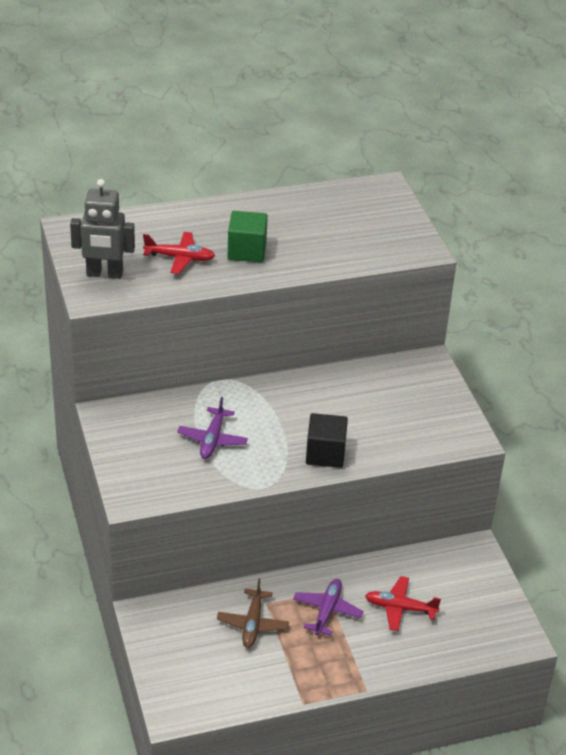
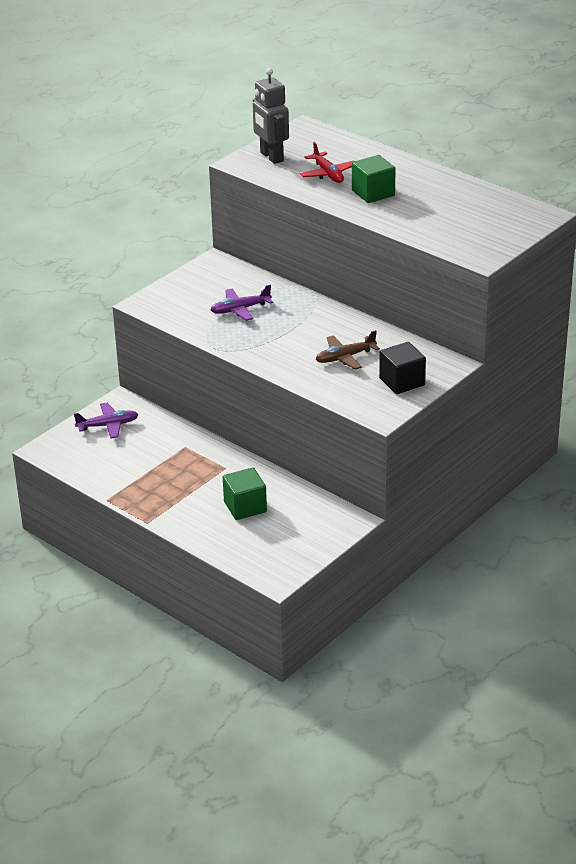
camera: 60 degrees right, 5 degrees down
brown plane [217,579,289,648] -> brown plane moved to [316,330,380,370]
purple plane [293,579,364,636] -> purple plane moved to [74,403,139,438]
black cube [306,413,348,468] -> black cube moved to [379,342,426,394]
red plane [365,576,441,631] -> green cube [223,467,267,520]

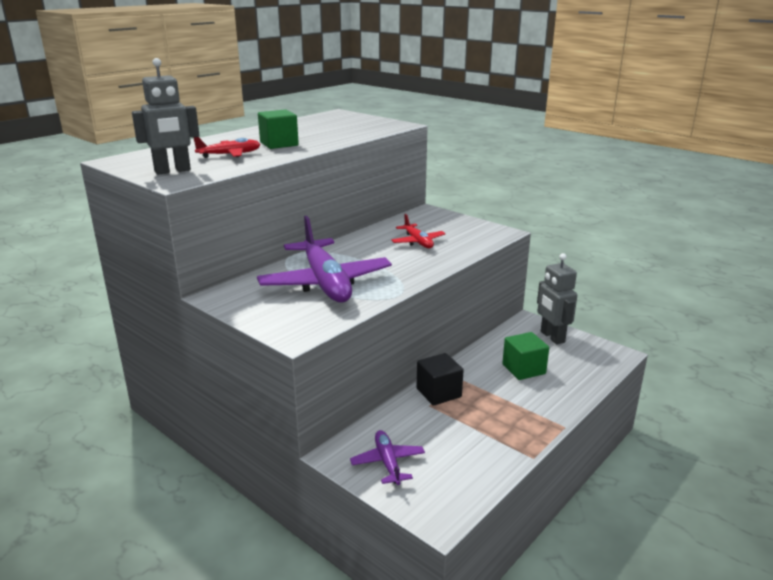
camera: 90 degrees left, 10 degrees down
purple plane [210,284,273,321] -> purple plane [257,216,392,302], size x2.04
brown plane [316,330,380,370] -> red plane [391,214,446,248]
black cube [379,342,426,394] -> black cube moved to [416,353,464,406]
none -> grey robot [537,253,577,344]

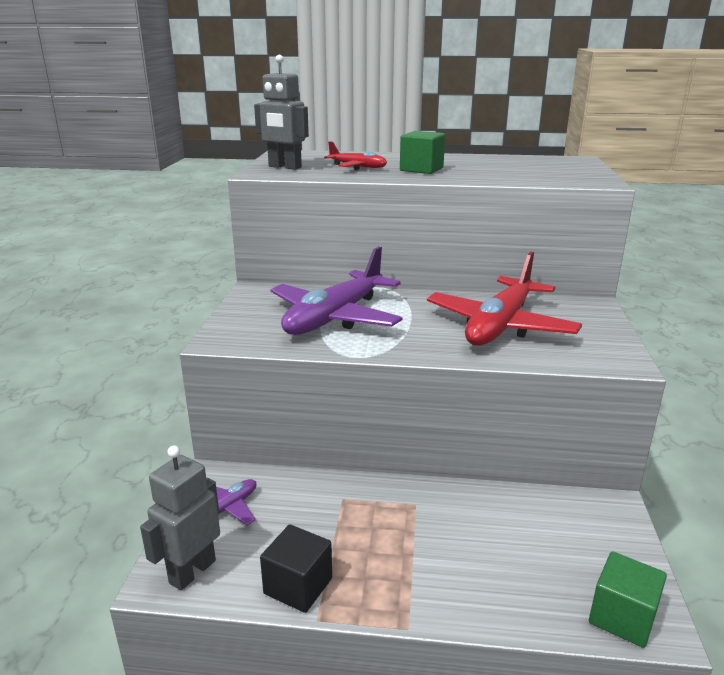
camera: 55 degrees right, 0 degrees up
red plane [391,214,446,248] -> red plane [427,252,582,346], size x2.04
black cube [416,353,464,406] -> black cube moved to [260,524,332,613]
green cube [502,332,549,380] -> green cube moved to [589,551,667,648]
grey robot [537,253,577,344] -> grey robot moved to [140,445,220,590]

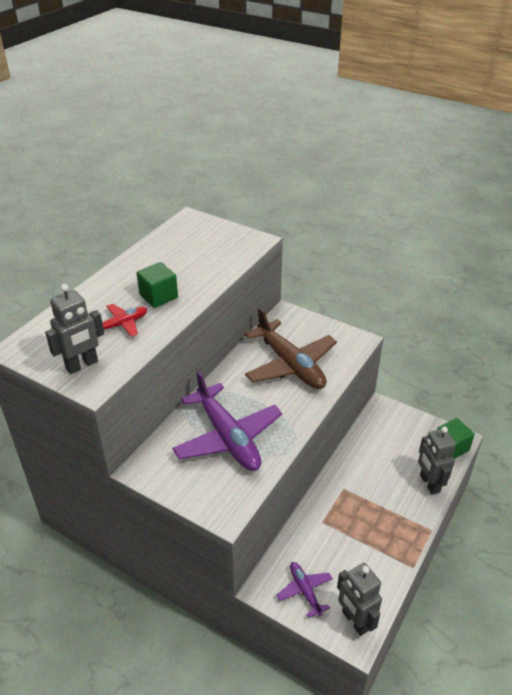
camera: 65 degrees left, 15 degrees up
black cube [260,524,332,613] -> none
red plane [427,252,582,346] -> brown plane [245,308,337,389]
none -> grey robot [418,427,456,495]

